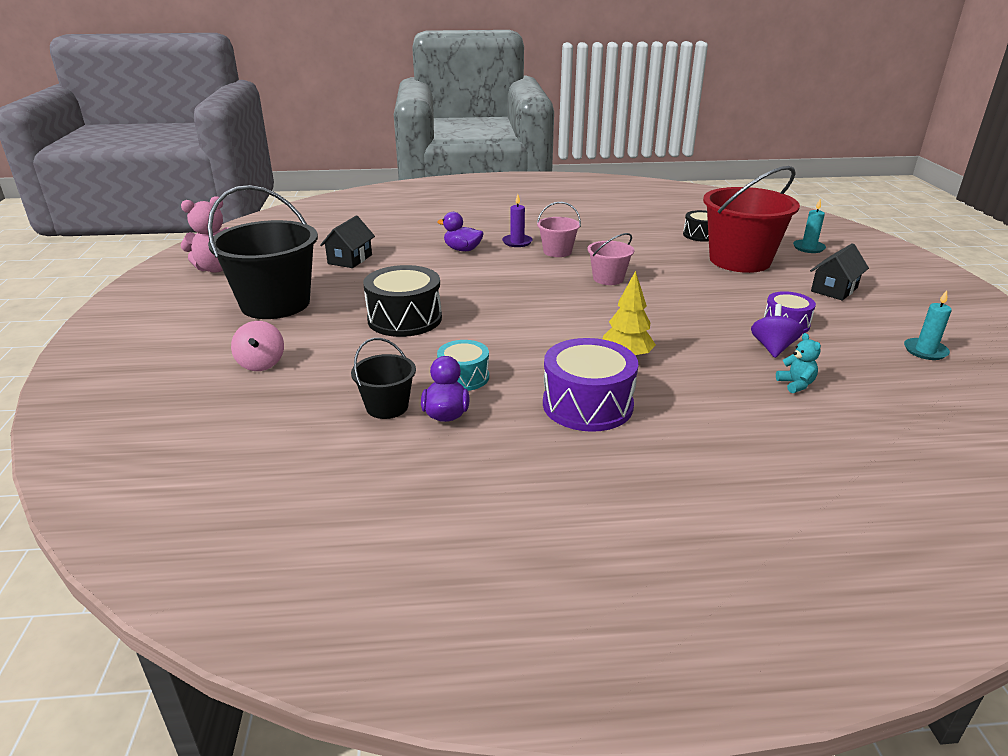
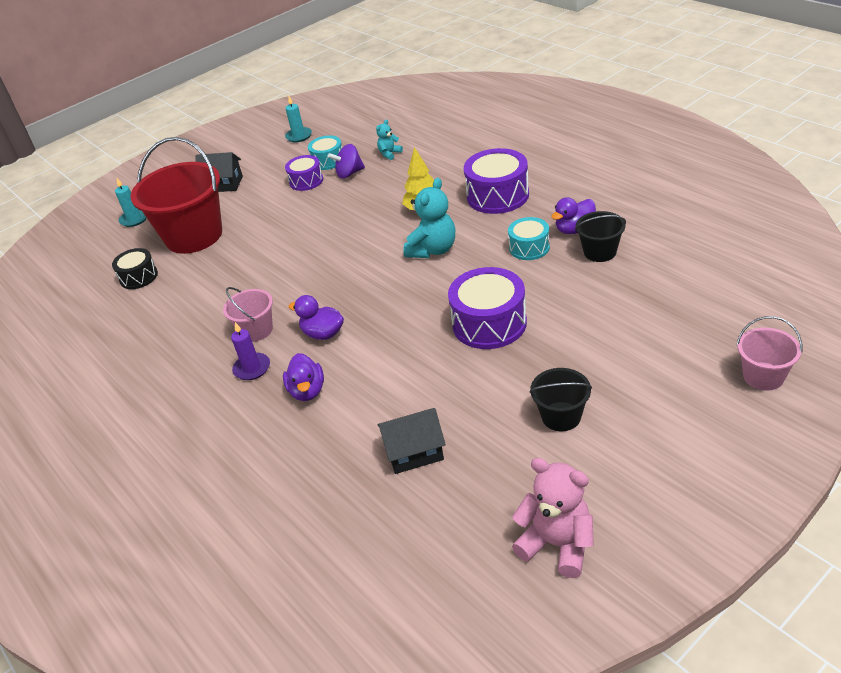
camera: 120 degrees left, 10 degrees up
black bucket [207,185,318,319] -> black bucket [529,368,592,431], size x0.49
pink spinning top [231,321,284,371] -> none
black drum [363,265,442,337] -> purple drum [448,267,527,349]
pink bucket [588,233,634,285] -> pink bucket moved to [736,316,802,391]
none -> purple duck [289,295,344,340]
none -> turquoise drum [308,135,342,170]
none -> turquoise teddy bear [403,178,455,258]

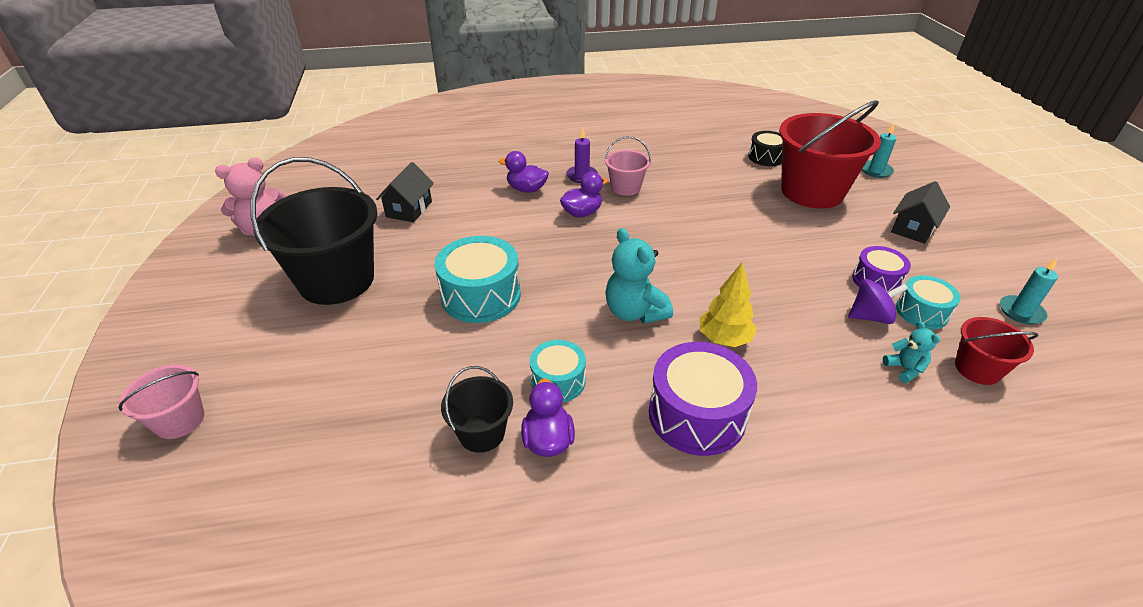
camera: 115 degrees right, 0 degrees up
purple spinning top [328,144,365,179] -> purple spinning top turned 75 degrees clockwise [848,279,908,324]
purple drum [448,267,527,349] -> turquoise drum [434,236,521,323]
black bucket [529,368,592,431] -> black bucket [250,157,378,305], size x2.05
none -> red bucket [955,317,1038,385]

